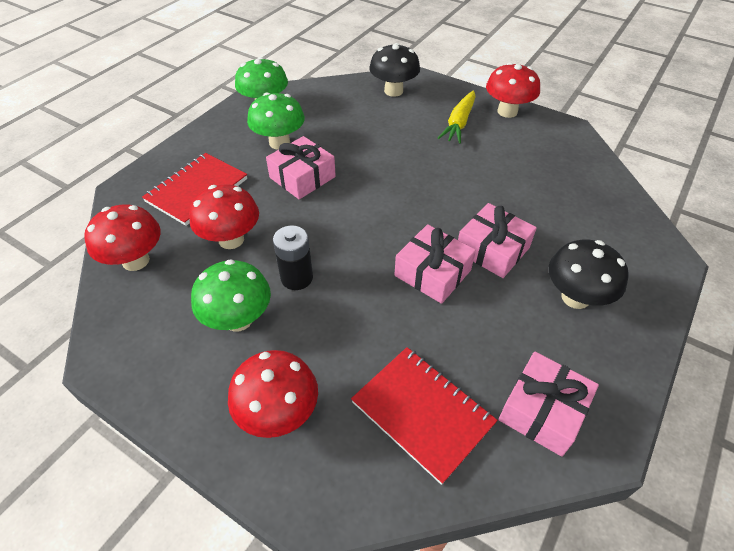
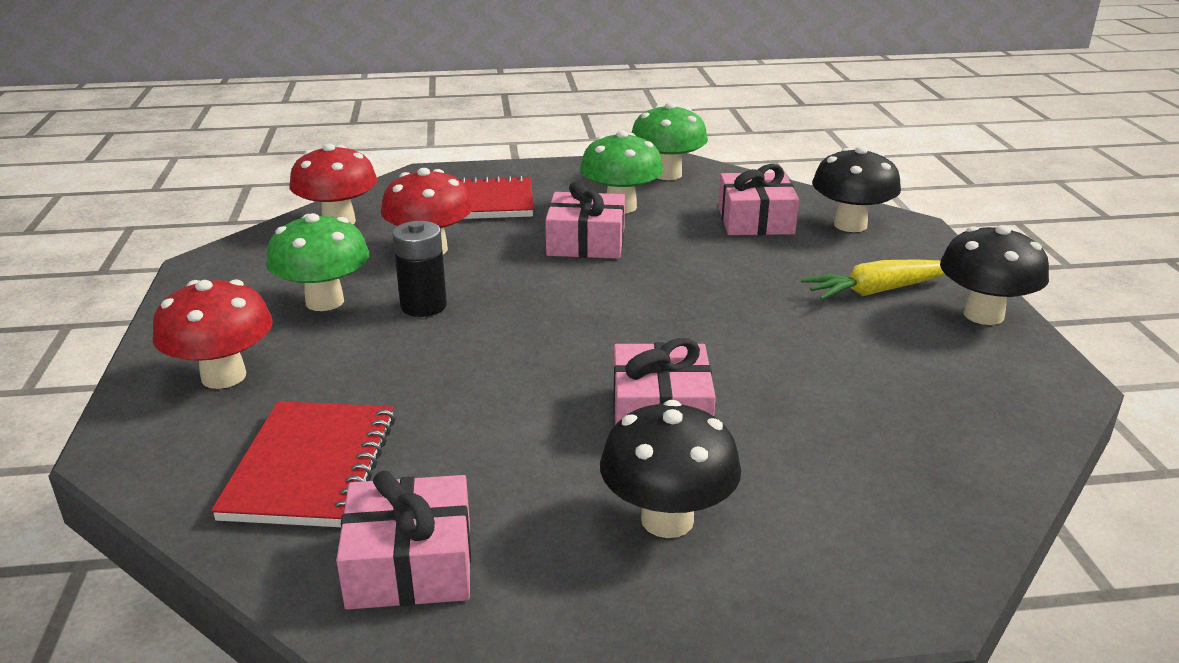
camera: 50 degrees right, 20 degrees down
pink gift [395,224,476,304] -> pink gift moved to [718,164,799,235]
red mushroom [486,62,540,118] -> black mushroom [940,225,1049,325]

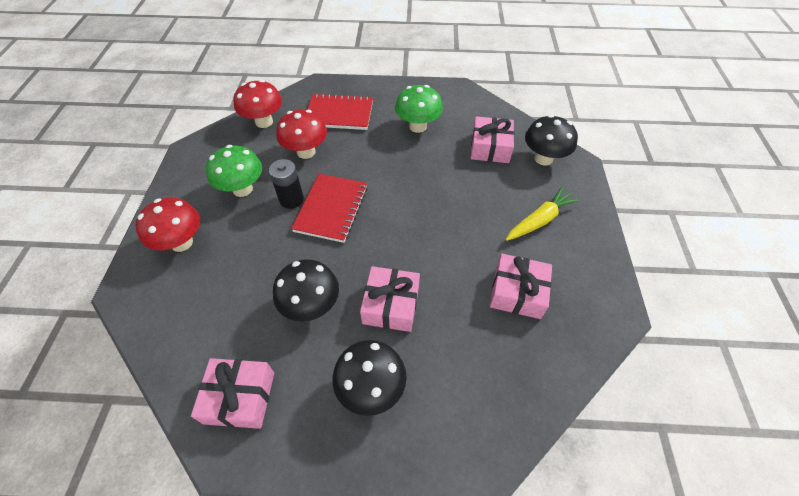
camera: 10 degrees right, 25 degrees up
red notebook [211,401,395,527] -> red notebook moved to [291,174,368,243]
pink gift [545,181,625,259] -> pink gift moved to [490,254,552,319]
green mushroom [632,102,708,180] -> none
yellow carrot [801,260,946,300] -> yellow carrot turned 150 degrees clockwise [506,187,580,241]
black mushroom [940,225,1049,325] -> black mushroom moved to [273,259,339,322]

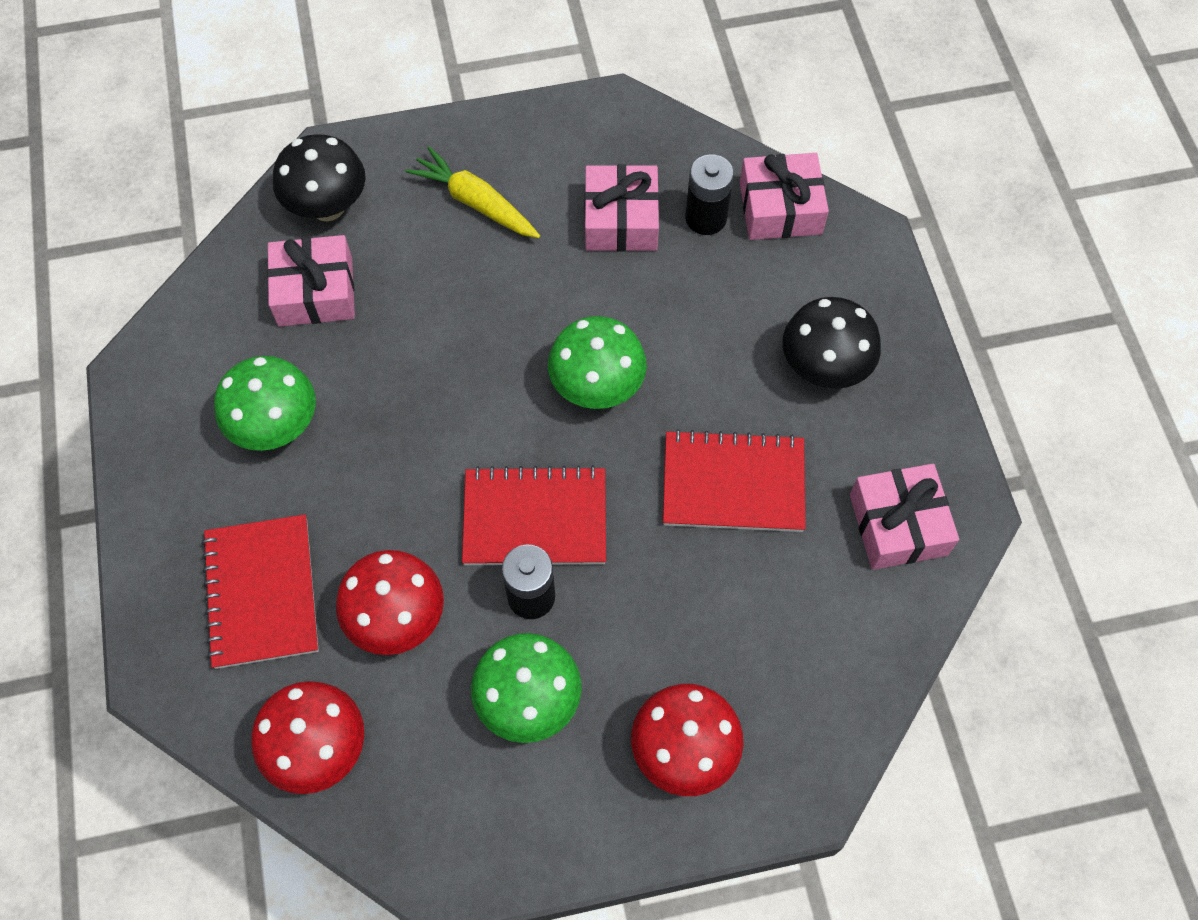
camera: 105 degrees left, 10 degrees up
black mushroom [273,259,339,322] -> red notebook [663,429,806,532]
pink gift [360,266,420,332] -> pink gift moved to [740,153,829,240]
none -> green mushroom [548,316,647,409]
none -> black battery [685,154,734,235]

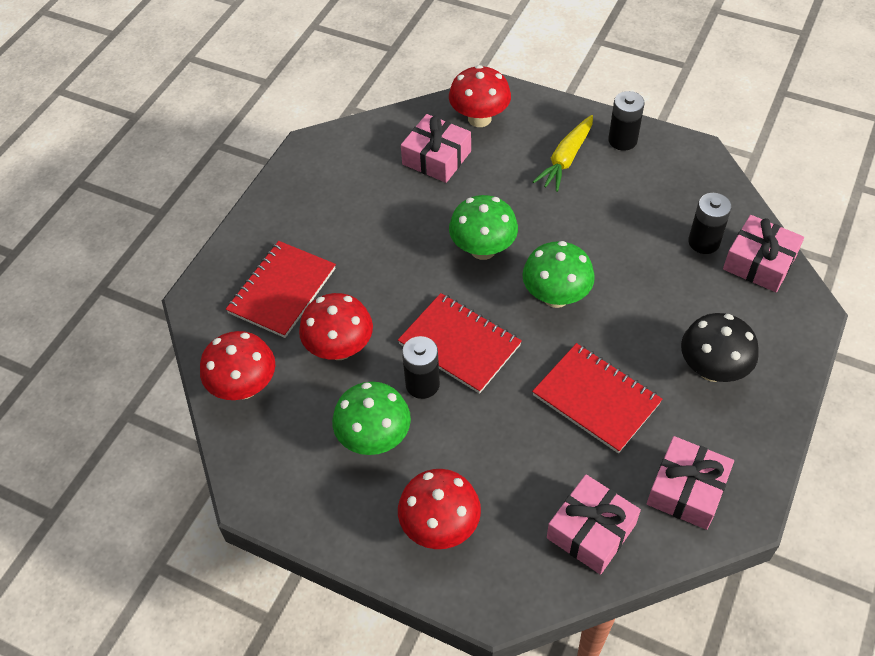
camera: 40 degrees right, 10 degrees down
green mushroom [214,356,316,451] -> green mushroom moved to [449,195,518,260]
black mushroom [273,134,366,221] -> red mushroom [449,65,511,127]
yellow carrot [406,146,540,238] -> yellow carrot turned 135 degrees counterclockwise [533,115,593,192]
pink gift [584,164,659,251] -> pink gift moved to [547,475,641,575]
none -> black battery [608,91,645,151]

